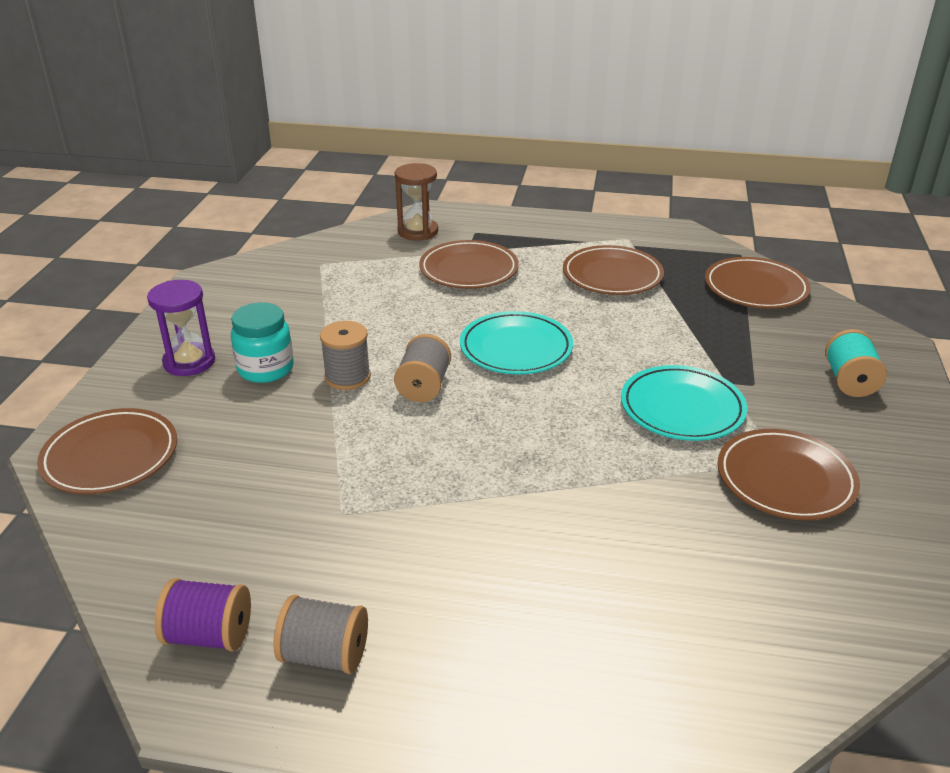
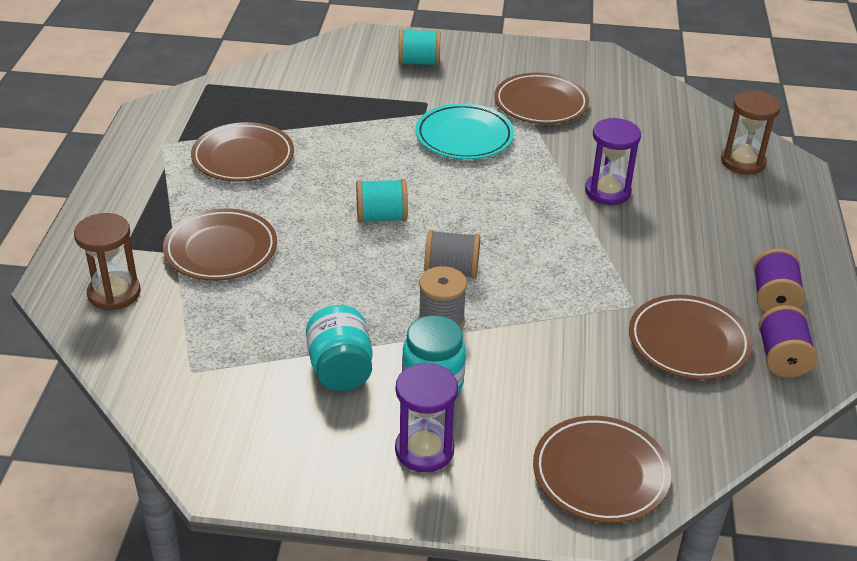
camera: 95 degrees left, 5 degrees up
grey spool [274,595,368,674] -> purple spool [753,248,805,312]
turquoise plate [460,311,573,374] -> turquoise spool [356,179,408,223]
brown plate [705,257,811,309] -> brown plate moved to [629,295,752,380]
none -> turquoise jar [306,305,372,391]
none -> purple hourglass [585,118,641,205]
none -> brown hourglass [721,91,781,175]

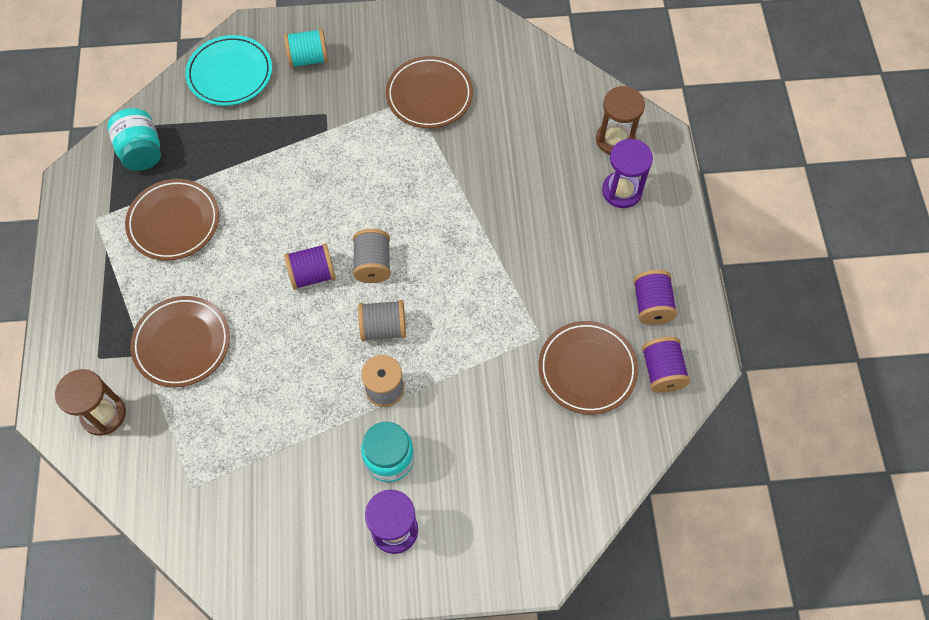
camera: 10 degrees left, 25 degrees up
turquoise jar [306,305,372,391] -> turquoise jar moved to [107,108,161,171]
turquoise spool [356,179,408,223] -> purple spool [284,243,336,290]
turquoise plate [415,103,514,159] -> turquoise plate moved to [185,35,272,106]
brown plate [533,416,671,523] -> none
purple hourglass [585,118,641,205] -> purple hourglass moved to [602,139,653,208]
none -> grey spool [353,229,391,283]

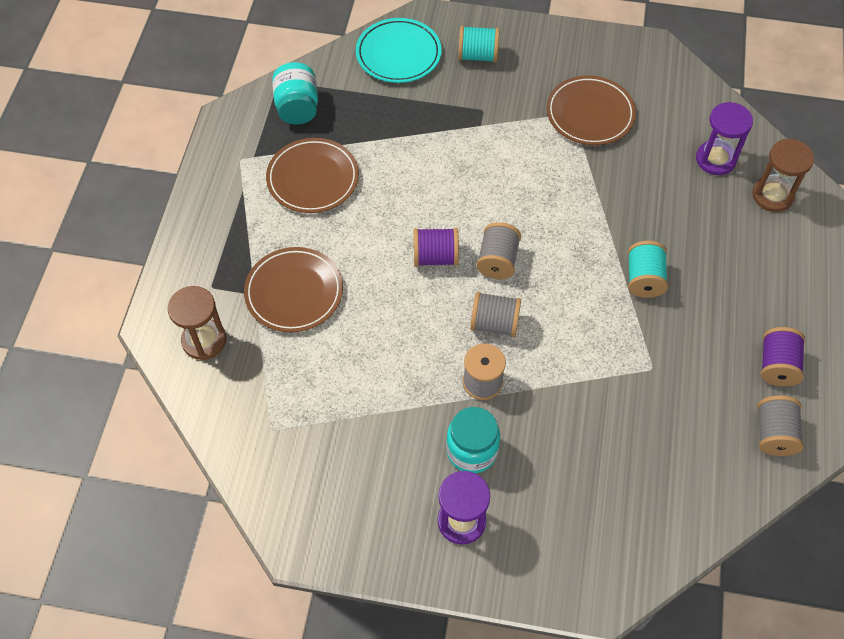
camera: 15 degrees right, 5 degrees down
brown plate [538,321,638,415] -> none
purple hourglass [602,139,653,208] -> purple hourglass moved to [696,102,753,175]
purple spool [642,337,690,393] -> grey spool [758,396,804,456]
none -> turquoise spool [628,241,668,298]

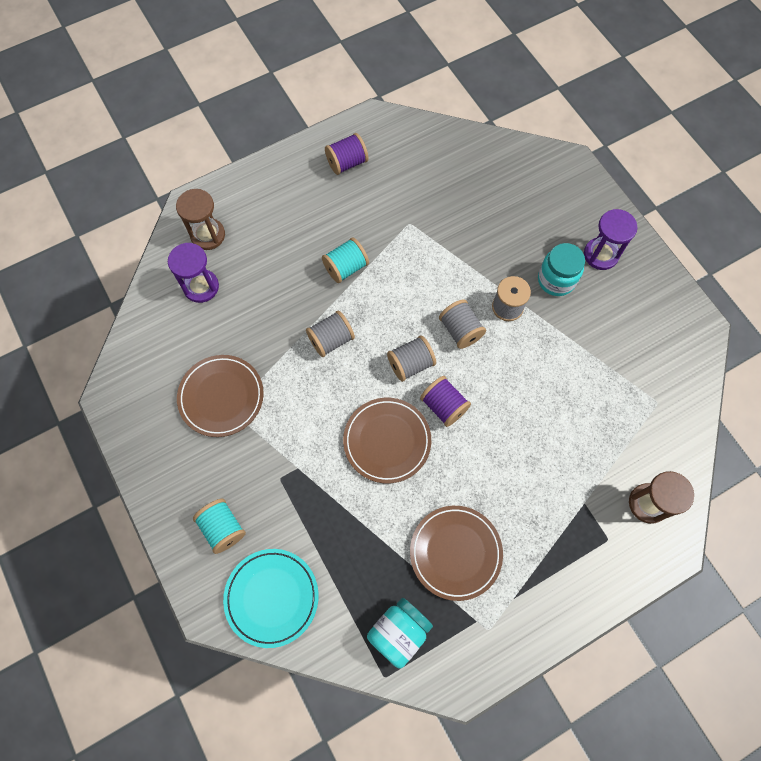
camera: 130 degrees left, 10 degrees up
brown plate [244,247,343,332] -> brown plate moved to [343,398,431,483]
grey spool [758,396,804,456] -> grey spool moved to [306,311,355,357]

